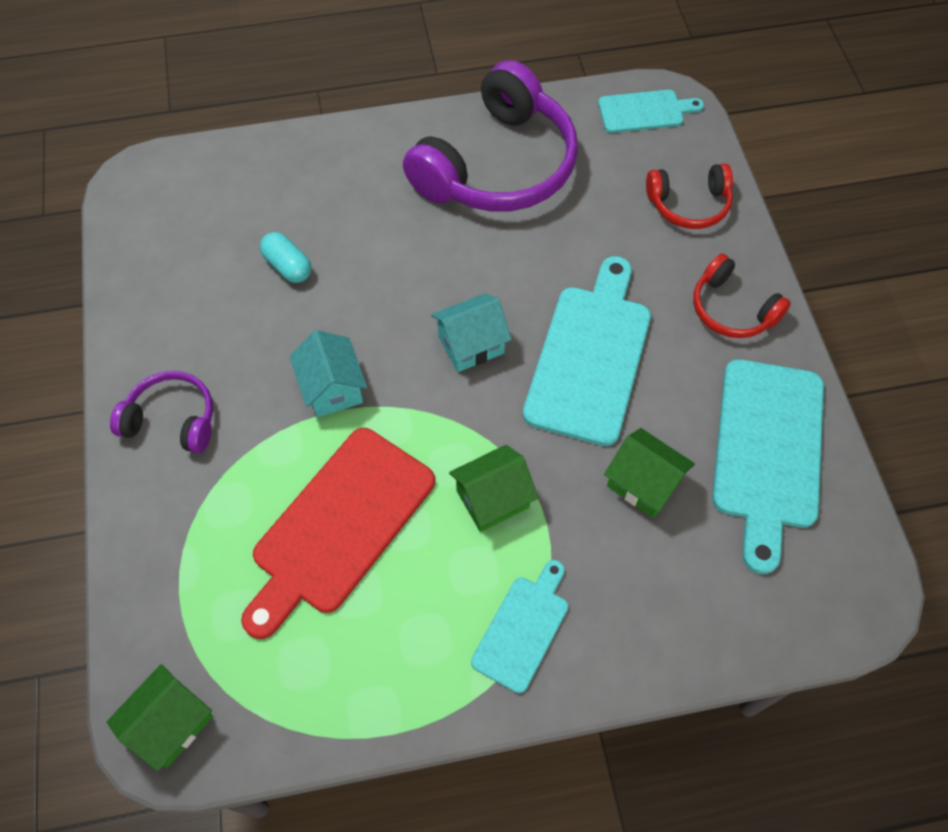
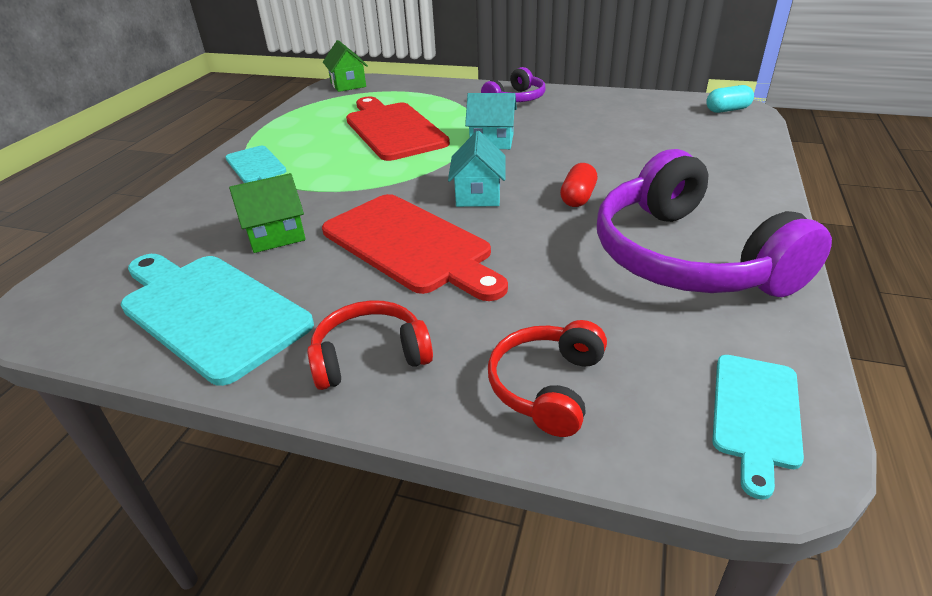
camera: 120 degrees right, 25 degrees down
turquoise capsule [260,232,311,283] -> turquoise capsule moved to [706,85,754,113]
green house [449,445,539,532] -> none
turquoise cutting board [523,256,651,446] -> red cutting board [322,194,508,301]
none -> red capsule [560,163,597,207]

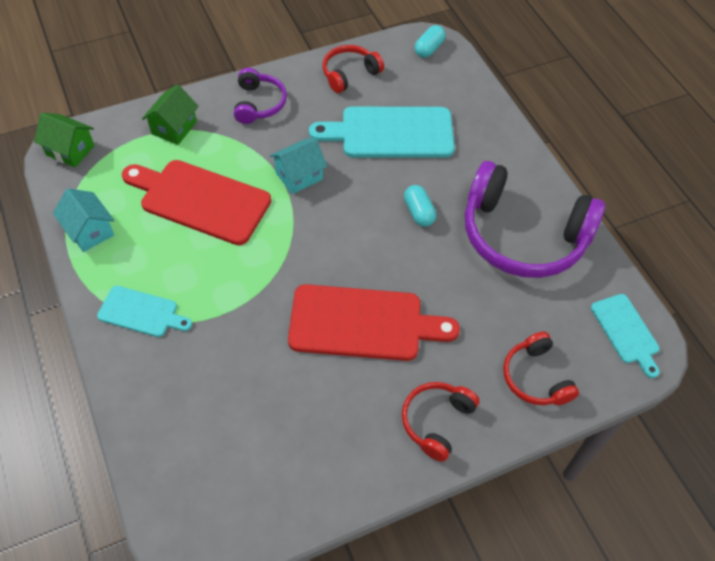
camera: 45 degrees left, 20 degrees up
turquoise cutting board [121,254,314,386] -> turquoise cutting board moved to [309,107,455,158]
green house [229,173,306,253] -> green house moved to [142,84,199,145]
turquoise house [448,131,506,207] -> turquoise house moved to [53,189,114,252]
red capsule [560,163,597,207] -> turquoise capsule [404,185,436,227]
none -> red headphones [323,45,384,93]

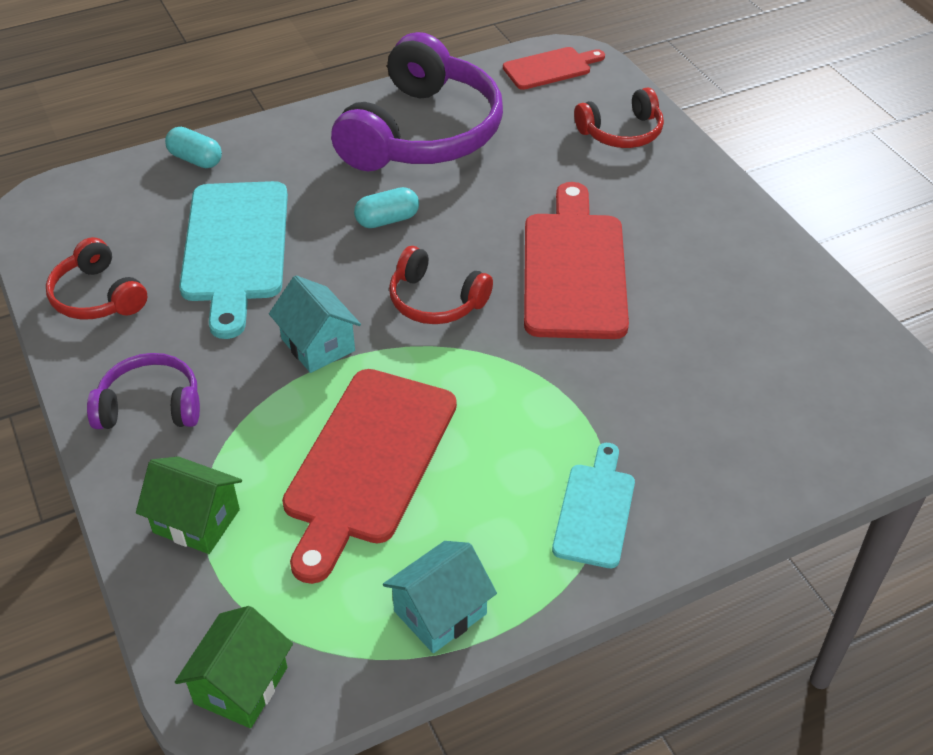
camera: 90 degrees left, 10 degrees down
red headphones [402,382,479,462] -> red headphones moved to [389,246,493,324]
turquoise capsule [415,25,446,58] -> turquoise capsule moved to [165,127,222,168]
turquoise cutting board [591,294,659,378] -> red cutting board [503,47,605,90]

